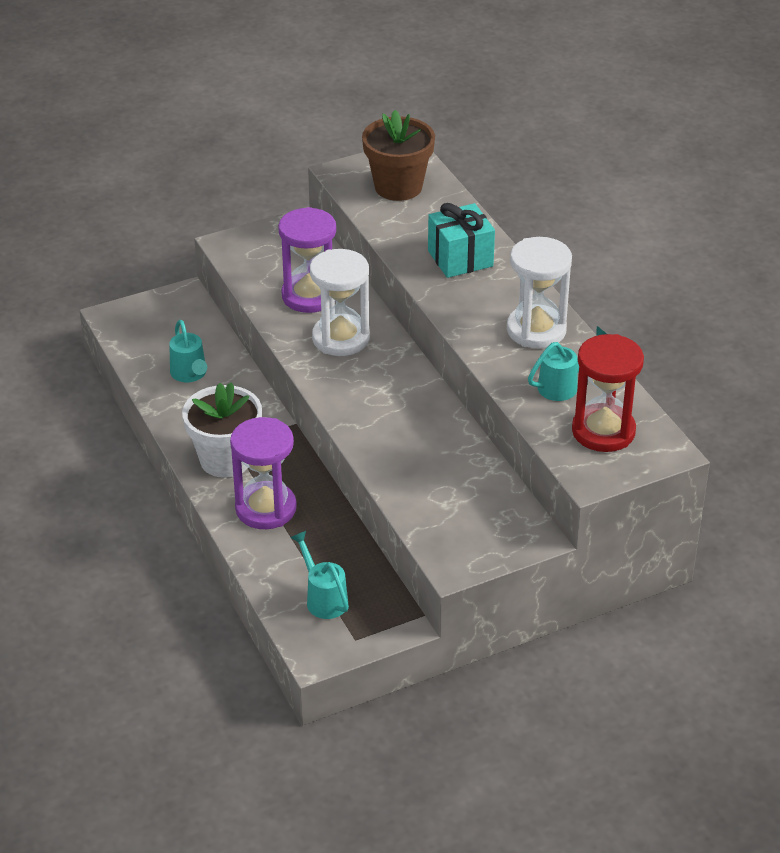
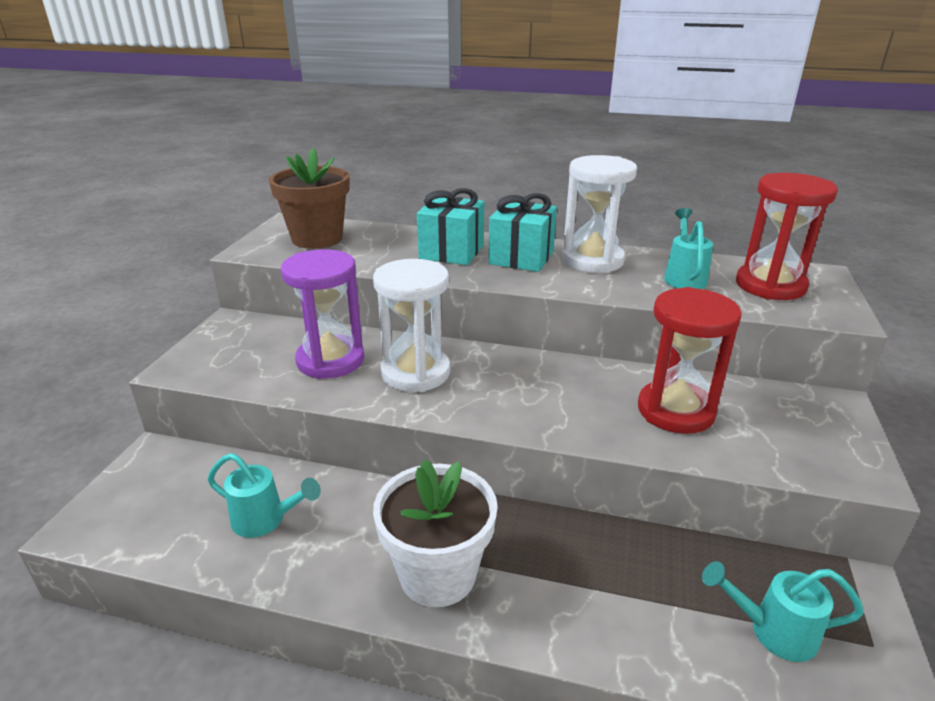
camera: 50 degrees left, 10 degrees down
purple hourglass [230,417,297,529] -> none
none -> turquoise gift [488,193,557,272]
none -> red hourglass [638,287,742,434]

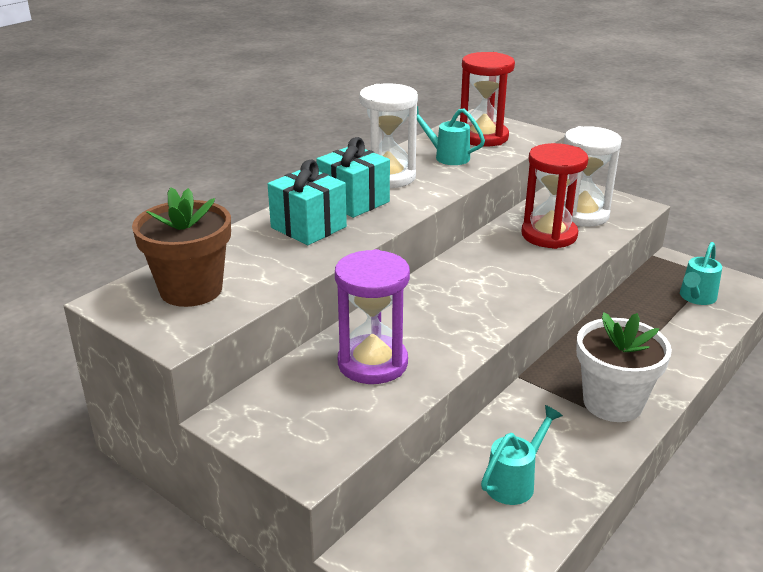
camera: 65 degrees left, 0 degrees up
white hourglass [373,259,451,392] -> white hourglass moved to [564,126,622,227]

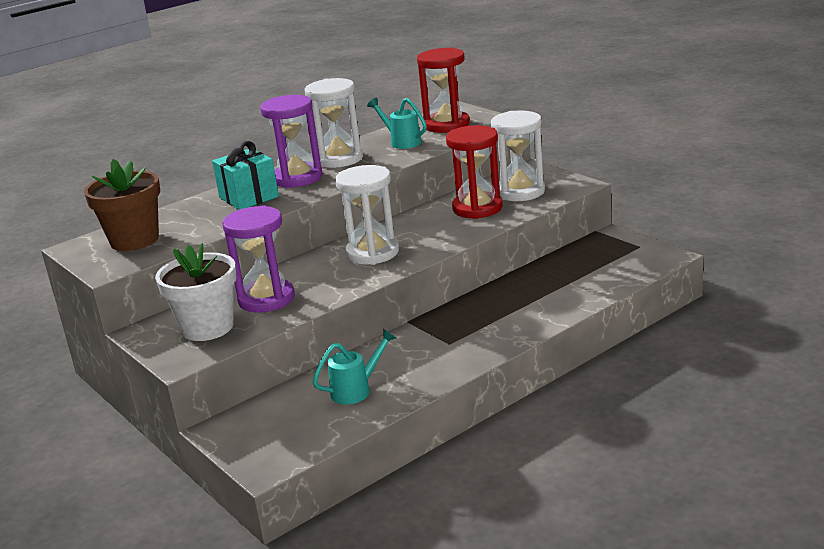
camera: 15 degrees right, 5 degrees down
turquoise gift [316,137,390,218] -> purple hourglass [260,95,323,188]
white flower pot [576,312,672,422] -> white flower pot moved to [155,243,237,341]
turquoise watering can [680,242,722,305] -> none
none -> white hourglass [335,165,399,265]

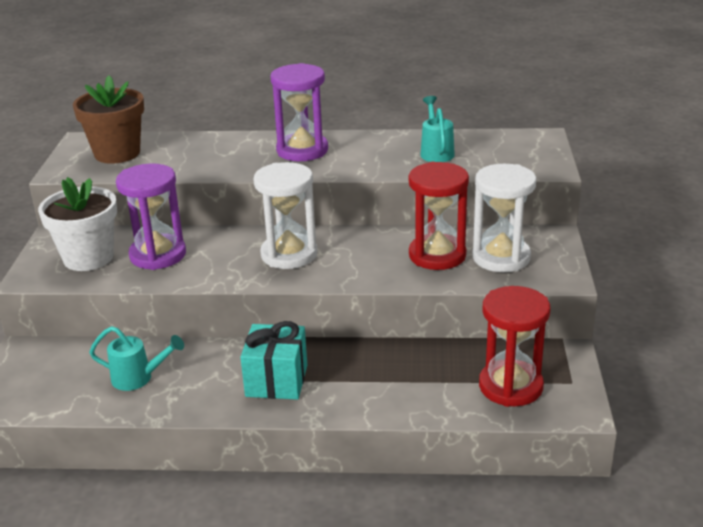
camera: 40 degrees right, 5 degrees up
turquoise gift [212,141,279,210] -> turquoise gift moved to [240,321,307,400]
white hourglass [305,78,363,168] -> none
red hourglass [417,48,470,133] -> red hourglass moved to [479,286,551,407]

